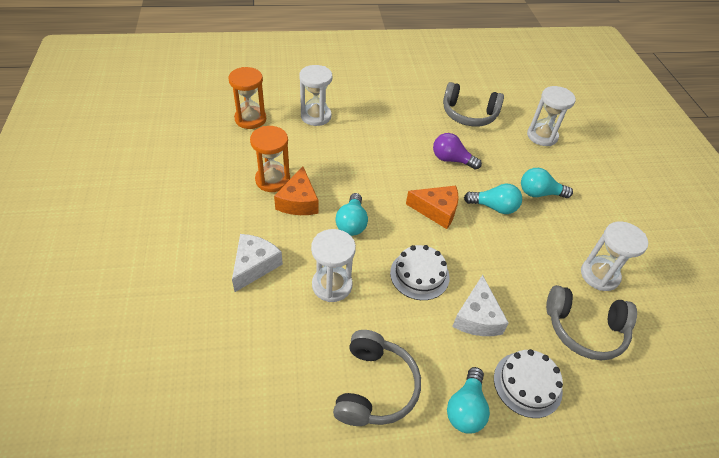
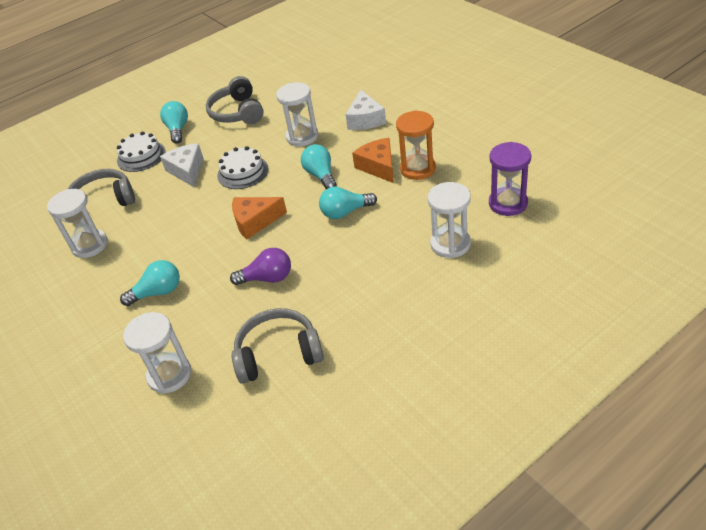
camera: 160 degrees right, 5 degrees down
orange hourglass [228,67,266,129] -> purple hourglass [489,142,531,216]
turquoise light bulb [464,184,522,214] -> turquoise light bulb moved to [319,187,377,219]

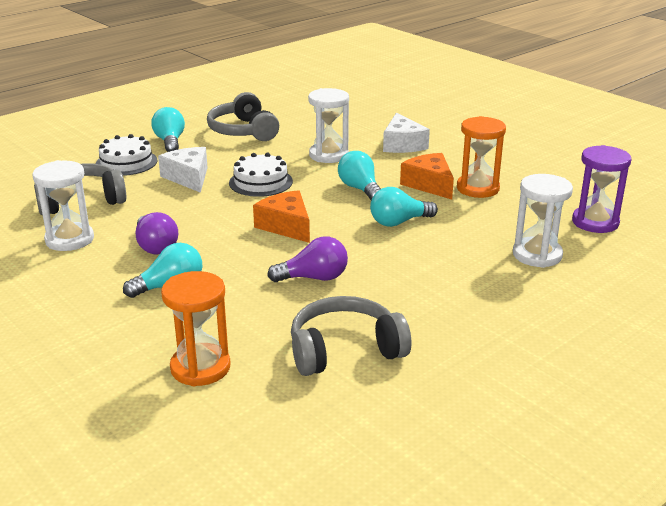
camera: 10 degrees left, 15 degrees down
white hourglass [123,312,191,394] -> orange hourglass [161,271,231,386]
orange cheese [232,197,287,240] -> orange cheese turned 75 degrees clockwise [253,190,310,243]
none -> purple light bulb [136,212,178,255]

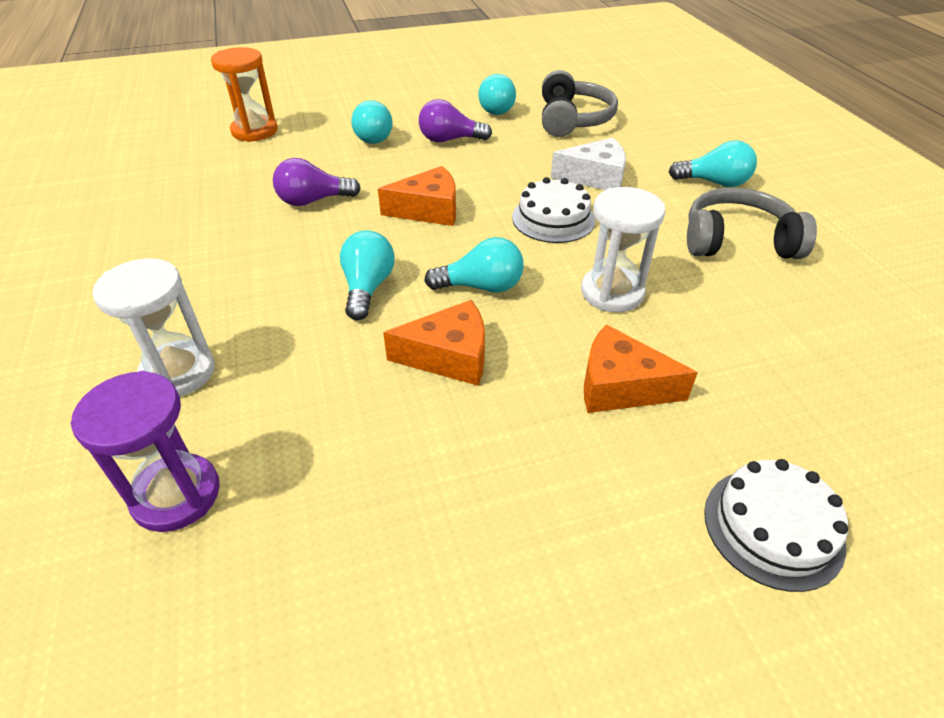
camera: 115 degrees right, 15 degrees up
white hourglass [32,160,94,251] -> turquoise light bulb [478,74,516,115]
white cake [95,134,157,176] -> white cake moved to [704,459,848,592]
purple light bulb [267,236,348,282] -> purple light bulb turned 60 degrees clockwise [273,158,361,206]
grey headphones [291,296,411,376] -> none
white cheese [383,113,430,153] -> orange cheese [584,324,698,413]
orange hourglass [457,116,506,198] -> none

